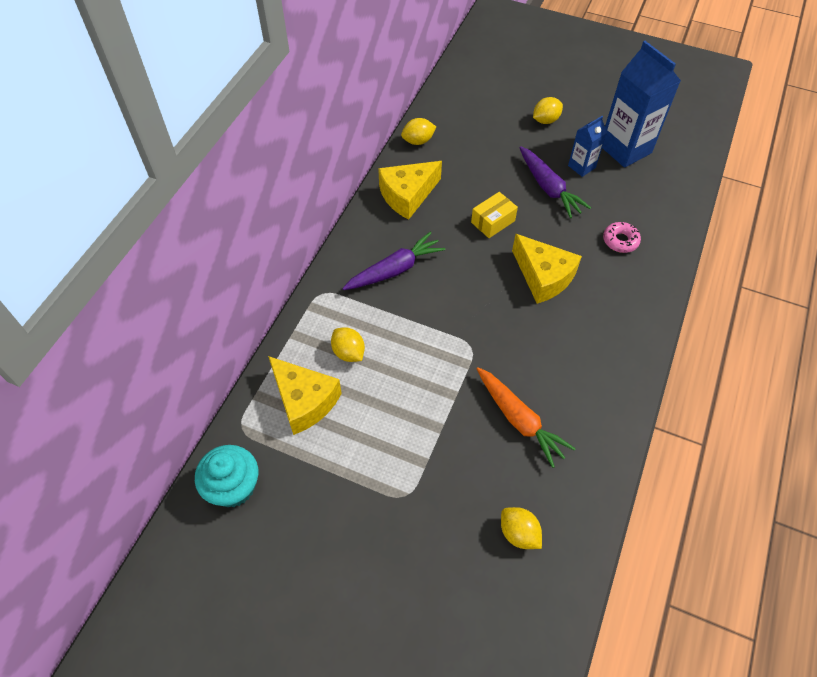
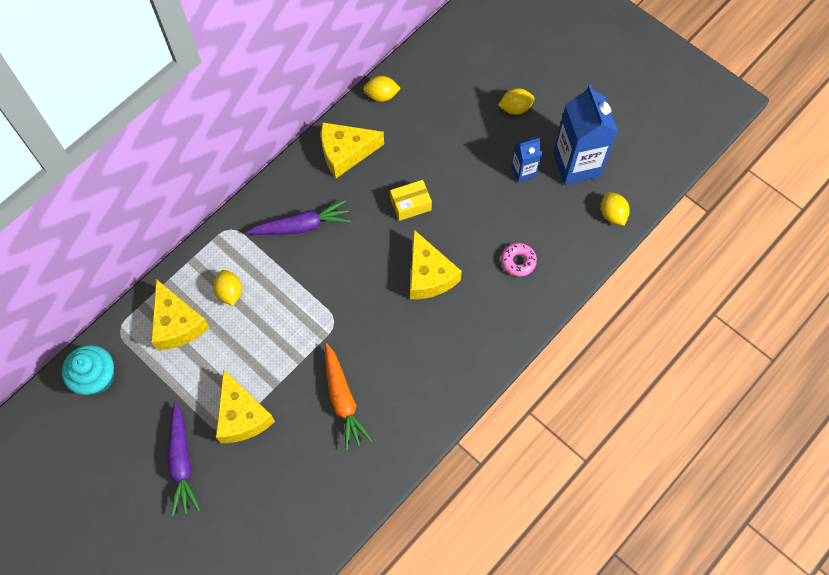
camera: 20 degrees right, 10 degrees up
yellow lemon [501,507,542,549] -> yellow lemon moved to [601,192,630,226]
purple carrot [519,146,591,218] -> purple carrot moved to [167,402,200,516]
none -> yellow cheese [216,369,275,443]

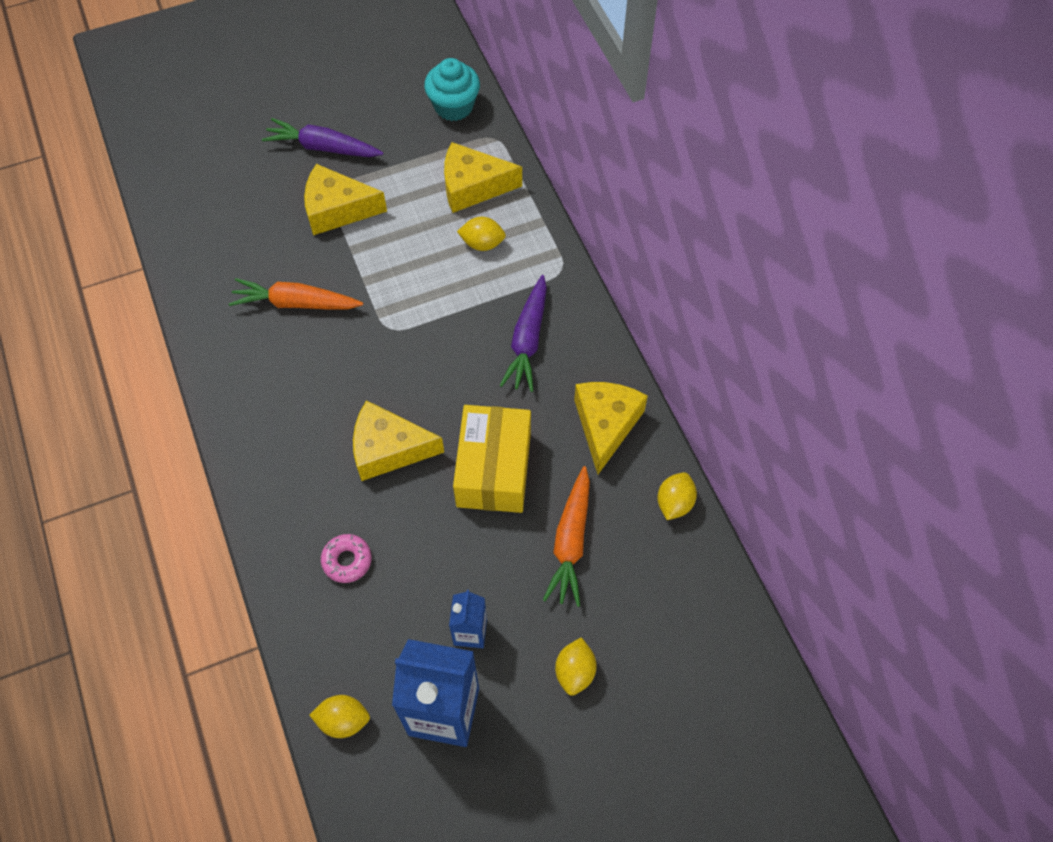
camera: 115 degrees right, 5 degrees down
yellow box [390,180,432,221] -> yellow box [453,405,531,513], size x1.84
none -> orange carrot [543,466,590,607]

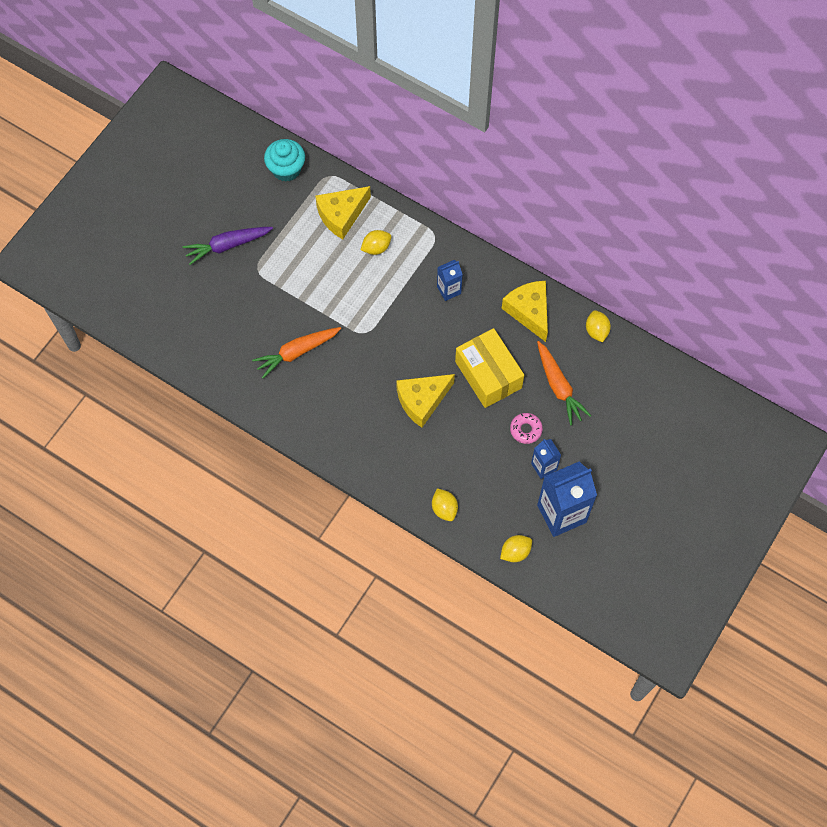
camera: 35 degrees left, 5 degrees up
yellow cheese [304,164,387,235] -> none
pink donut [321,534,372,583] -> pink donut moved to [510,413,543,444]
purple carrot [499,275,547,392] -> blue carton [437,260,463,301]
yellow lemon [555,637,597,696] -> yellow lemon moved to [432,488,458,521]

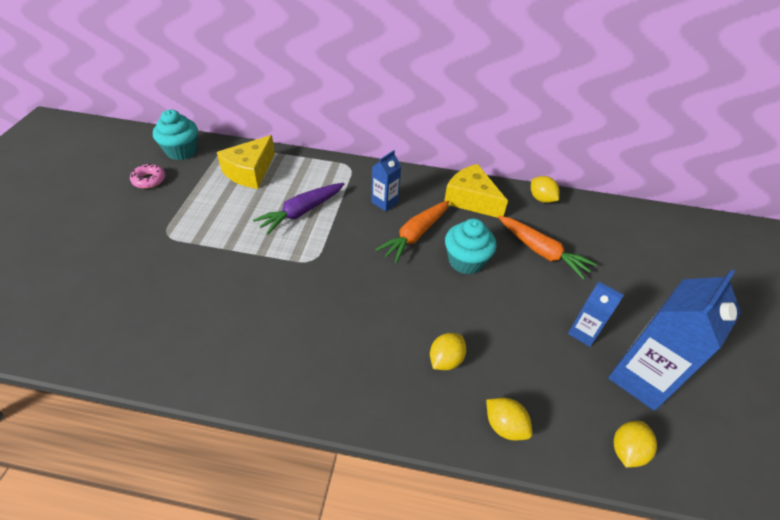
camera: 25 degrees left, 20 degrees down
purple carrot [183,227,273,265] -> purple carrot moved to [253,183,344,235]
orange carrot [252,327,341,378] -> orange carrot moved to [375,200,449,263]
yellow lemon [361,230,391,255] -> yellow lemon moved to [430,333,466,370]
yellow cheese [396,374,455,428] -> none
yellow box [455,328,524,408] -> turquoise cupcake [445,219,497,275]
pink donut [510,413,543,444] -> pink donut moved to [130,164,166,189]

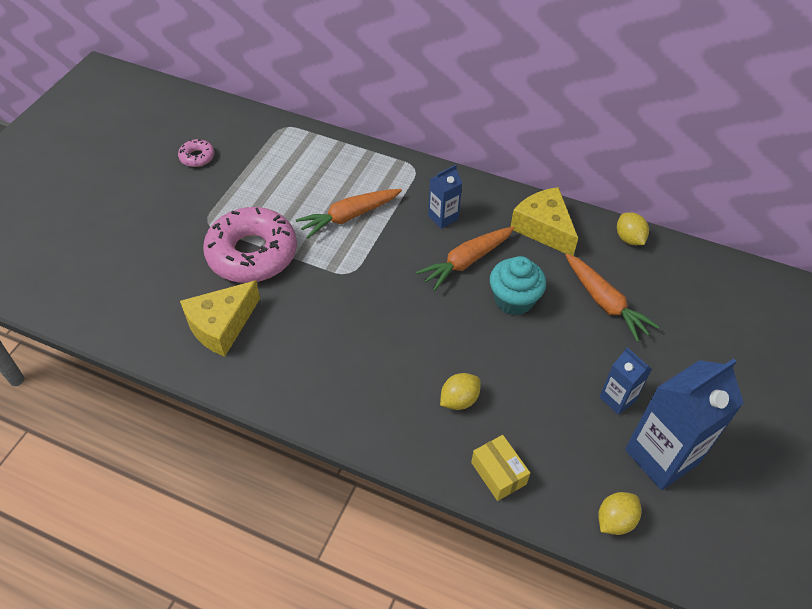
camera: 15 degrees right, 5 degrees up
turquoise cupcake [153,110,198,160] -> none
yellow cheese [217,135,275,189] -> yellow cheese moved to [180,280,260,357]
purple carrot [253,183,344,235] -> orange carrot [296,189,402,238]
yellow lemon [486,398,532,440] -> yellow box [471,435,530,501]
none -> pink donut [203,207,297,283]

